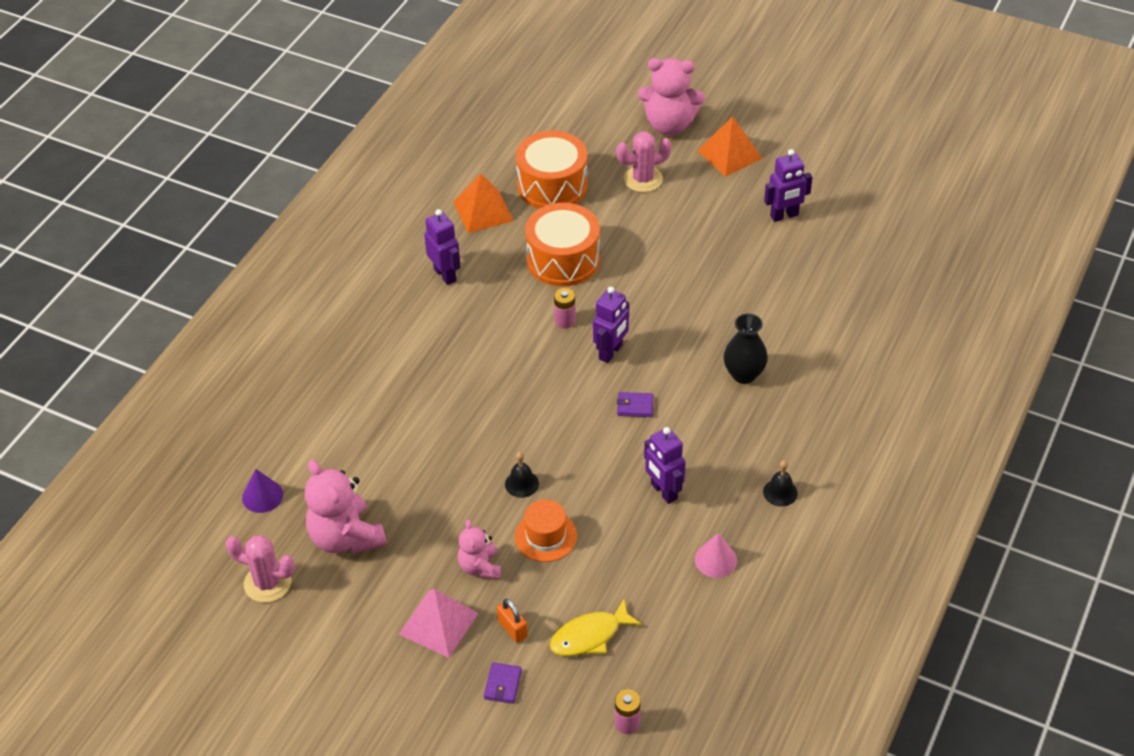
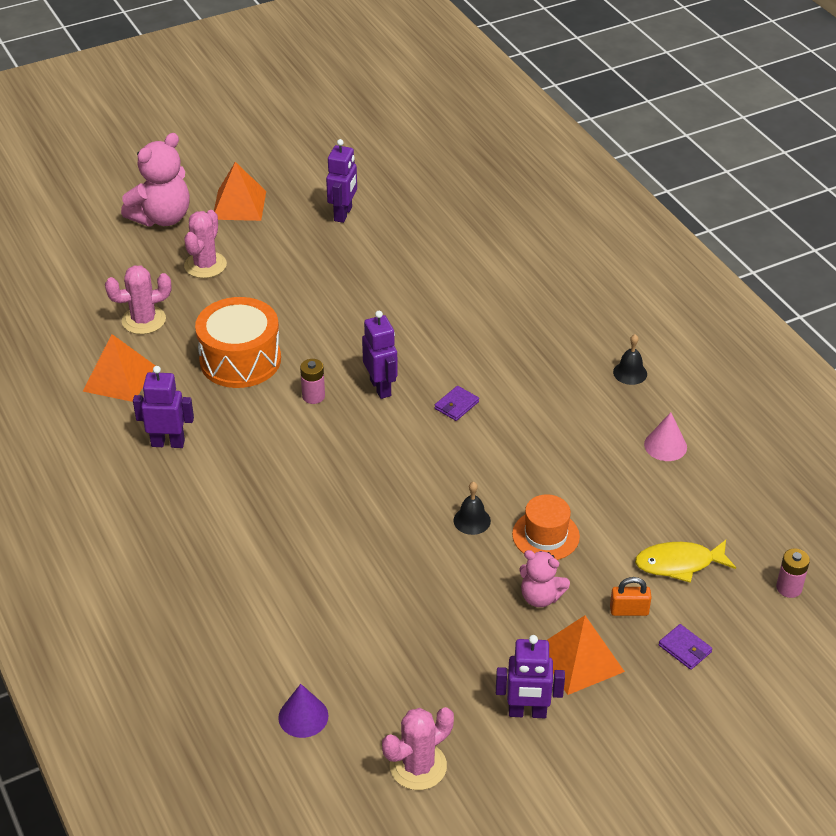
camera: 55 degrees left, 5 degrees down
pink teddy bear [305,460,387,555] -> none
pink pyramid [398,589,479,658] -> orange pyramid [547,615,625,695]
orange drum [516,131,588,209] -> pink cactus [105,265,171,334]
yellow fish [550,599,642,656] -> yellow fish turned 75 degrees clockwise [635,540,736,583]
purple robot [644,427,686,504] -> purple robot moved to [496,635,565,718]
black vase [723,313,768,384] -> none

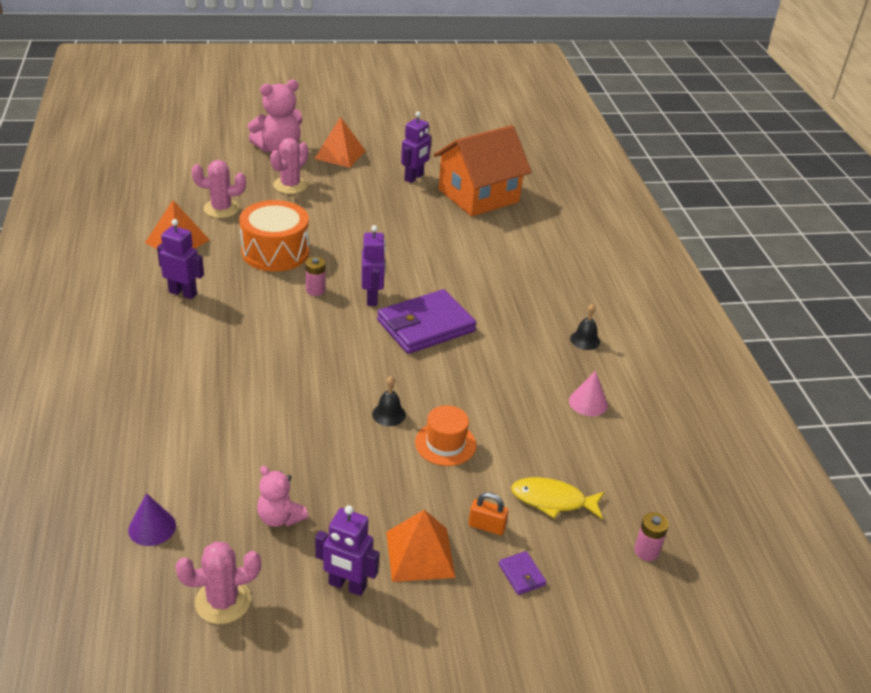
camera: 15 degrees right, 5 degrees down
purple wallet [434,386,479,421] -> purple wallet [377,289,477,354], size x2.50
pink teddy bear [519,550,570,607] -> pink teddy bear moved to [257,466,308,527]
none -> orange house [434,125,532,217]

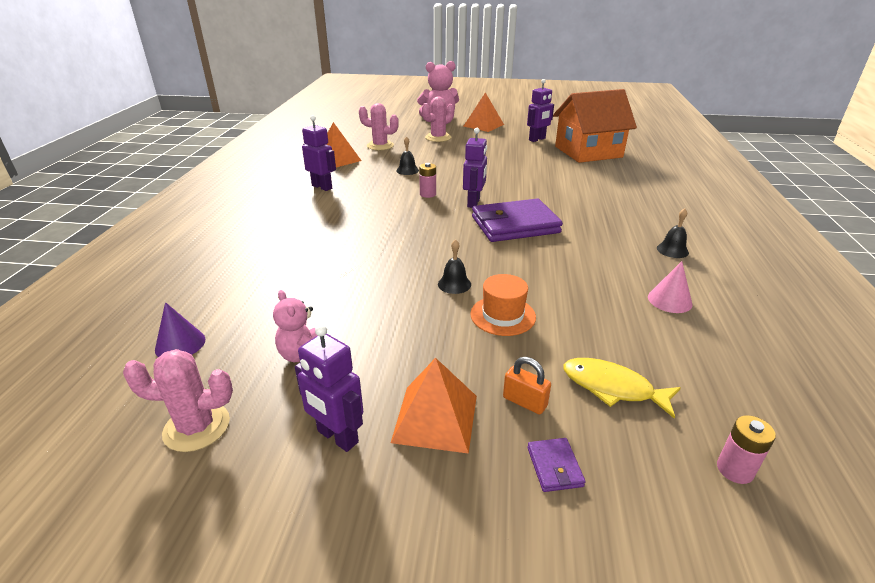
camera: 20 degrees right, 5 degrees down
orange drum [239,200,309,272] -> black bell [396,136,419,175]

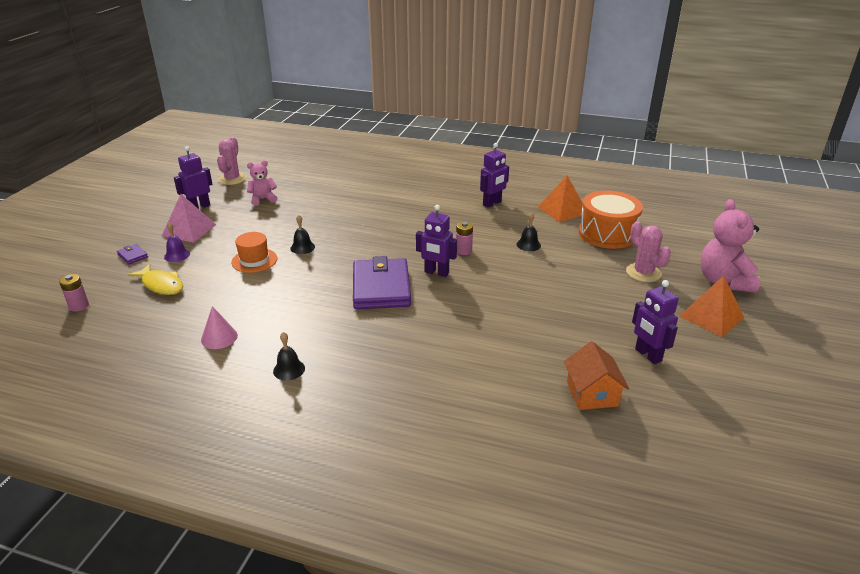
camera: 100 degrees right, 0 degrees up
purple cone [155,302,205,357] -> none
pink cactus [359,103,399,150] -> orange drum [579,191,643,249]
orange pyramid [391,358,477,454] -> pink pyramid [162,194,216,243]
orange padlock [503,357,551,415] -> purple bell [164,222,190,262]
purple wallet [527,438,586,492] -> purple wallet turned 45 degrees clockwise [117,244,148,264]
orange house [553,89,637,163] -> orange house [564,341,629,410], size x0.53
yellow fish [563,358,681,419] -> yellow fish turned 90 degrees clockwise [127,264,183,295]

